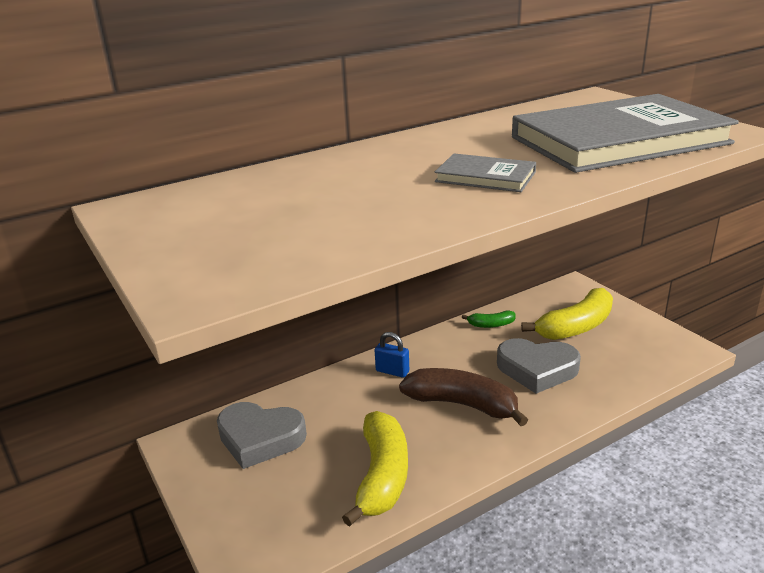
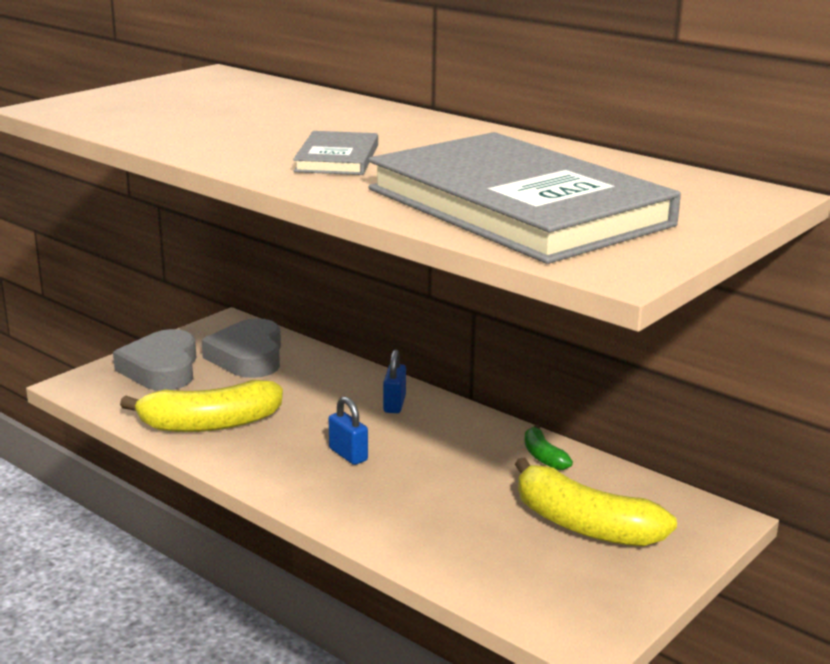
camera: 70 degrees right, 5 degrees down
brown banana [399,368,528,426] -> blue padlock [329,396,368,465]
grey heart [497,338,581,394] -> grey heart moved to [113,329,196,391]

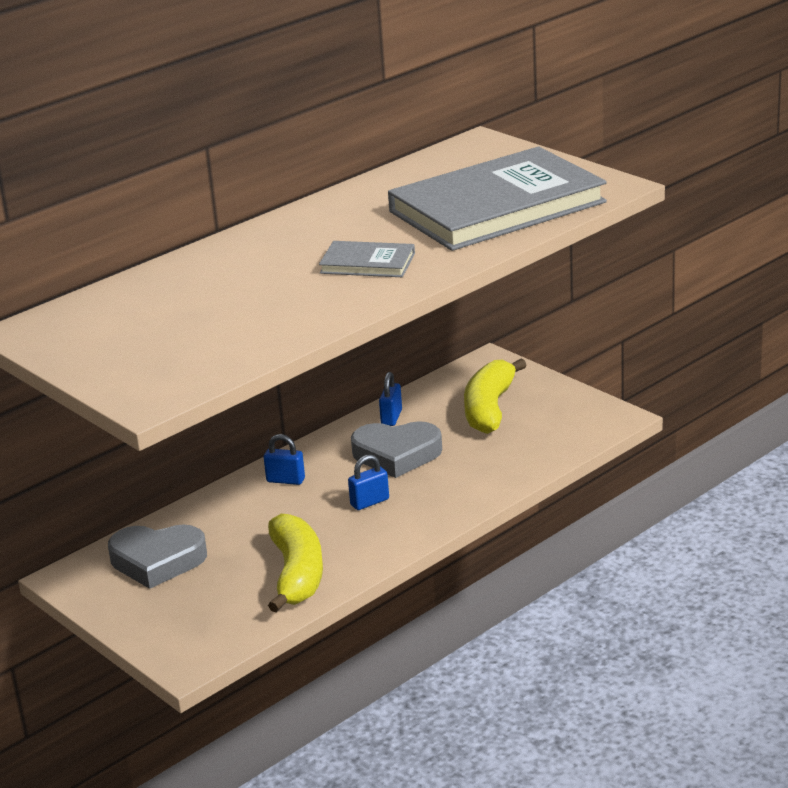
camera: 80 degrees left, 5 degrees up
grey heart [113,329,196,391] -> grey heart moved to [351,421,442,478]
yellow banana [515,457,677,547] -> yellow banana turned 150 degrees clockwise [464,359,527,434]
green banana [524,424,573,470] -> blue padlock [379,372,402,426]

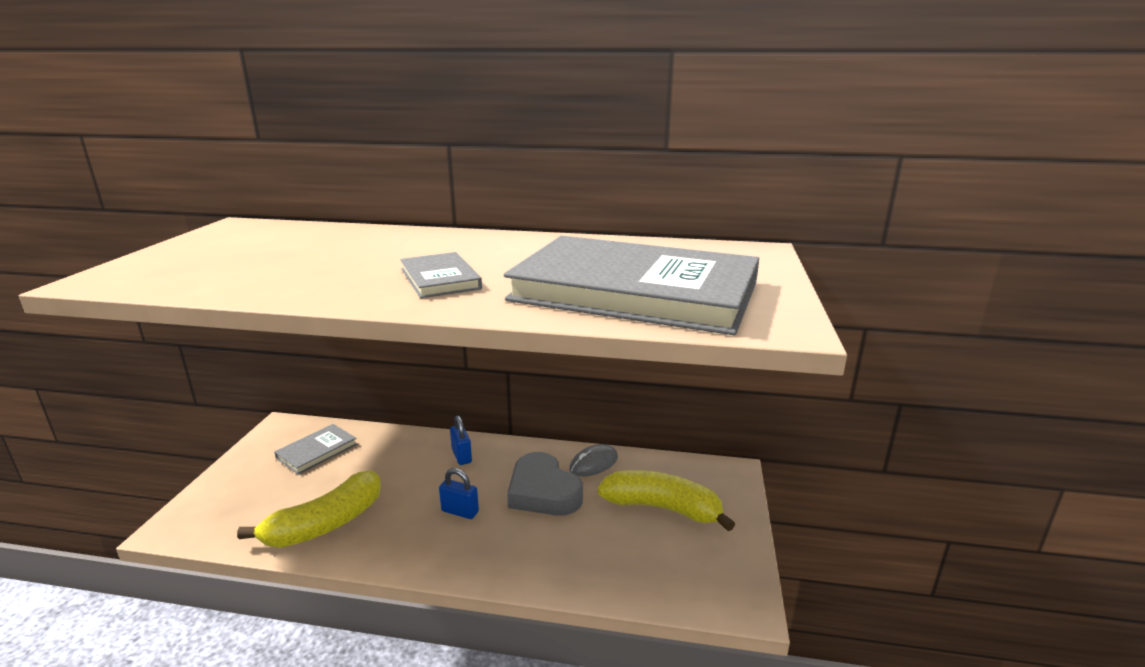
camera: 50 degrees right, 5 degrees down
grey heart [108,524,207,589] -> grey book [274,424,357,475]
blue padlock [379,372,402,426] -> grey mouse [569,444,618,477]
yellow banana [464,359,527,434] -> yellow banana turned 45 degrees clockwise [598,470,735,531]

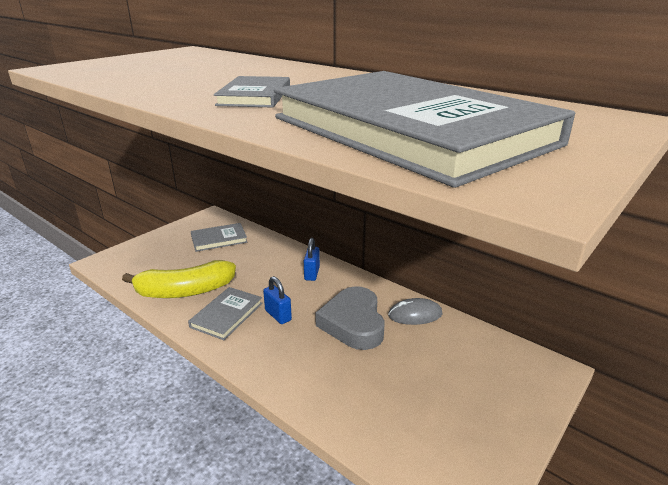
camera: 30 degrees right, 5 degrees up
yellow banana [598,470,735,531] -> none
none -> grey book [188,287,262,340]

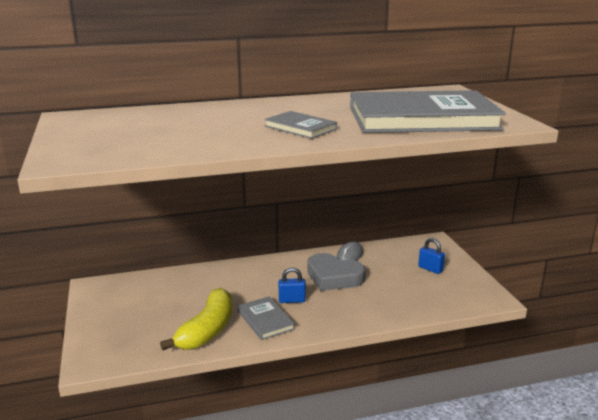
camera: 55 degrees left, 5 degrees down
grey book [191,223,247,252] -> none
blue padlock [304,238,320,281] -> blue padlock moved to [418,238,445,274]

